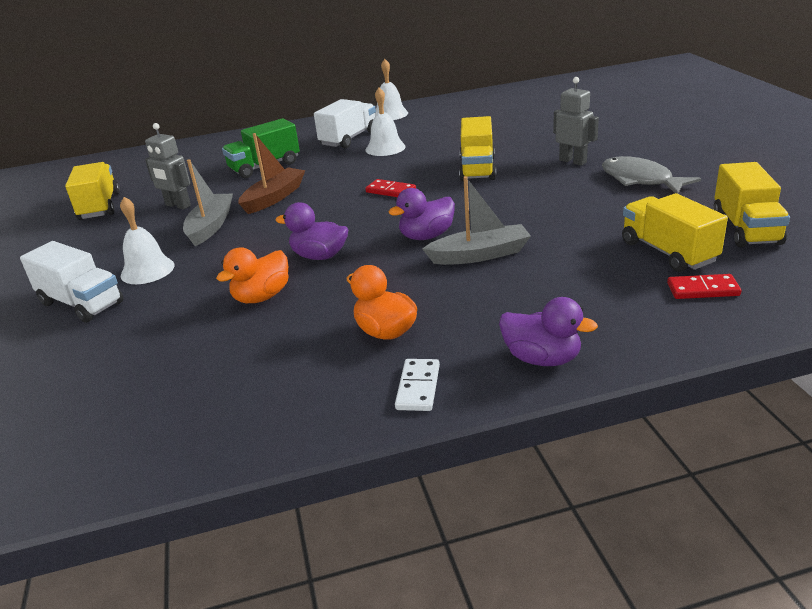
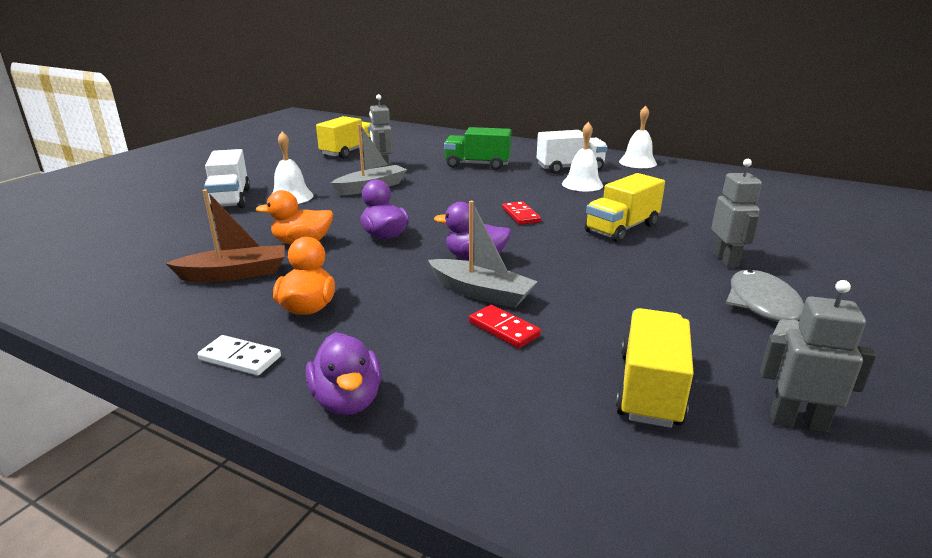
camera: 40 degrees right, 5 degrees down
brown boat [238,133,305,214] -> brown boat moved to [165,189,285,282]
white domino [395,359,440,411] -> white domino turned 60 degrees clockwise [197,335,281,376]
red domino [667,274,741,299] -> red domino moved to [469,305,541,348]
yellow truck [713,162,790,247] -> grey robot [760,280,877,433]

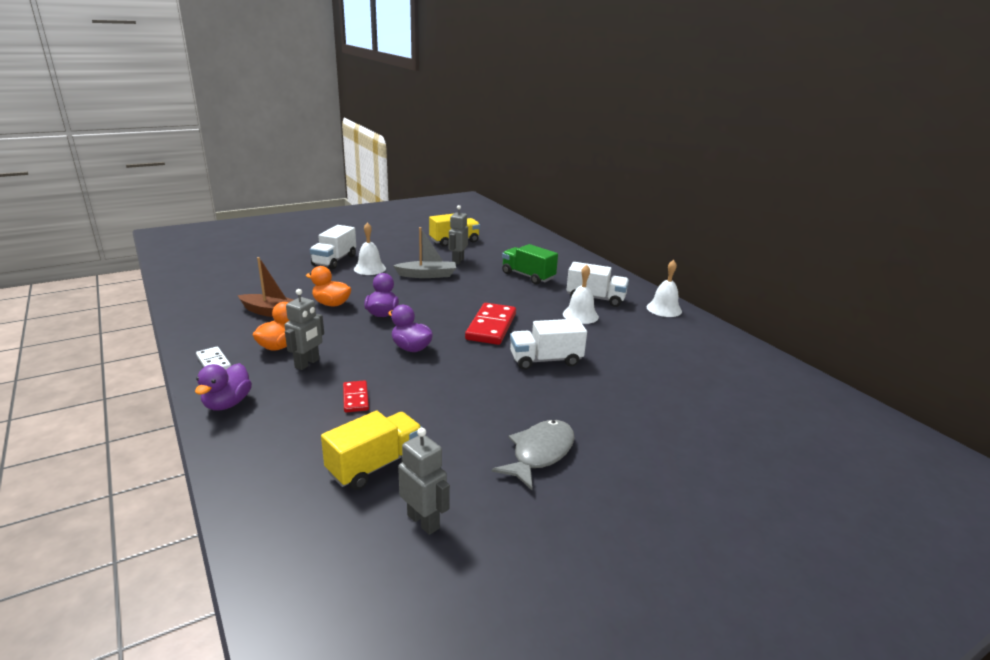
camera: 30 degrees right, 0 degrees up
grey boat [428,201,538,308] -> none
red domino [502,201,541,225] -> red domino [465,303,516,345], size x1.87
yellow truck [585,173,665,243] -> white truck [510,319,587,370]
grey robot [711,159,762,268] -> grey robot moved to [284,289,324,370]

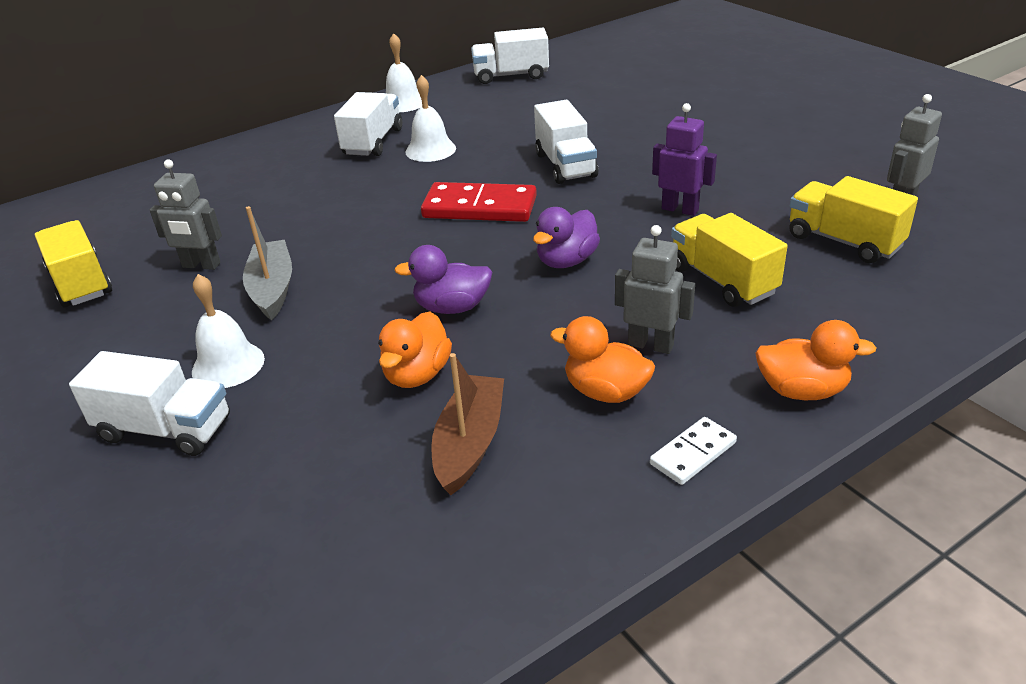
camera: 90 degrees left, 10 degrees up
purple duck [195,363,252,411] -> orange duck [755,320,876,400]
red domino [343,380,369,413] -> yellow truck [671,213,788,307]
grey fish [492,420,574,490] -> none
green truck [502,244,558,285] -> none
none -> white truck [471,28,549,84]
none -> purple robot [652,103,717,216]

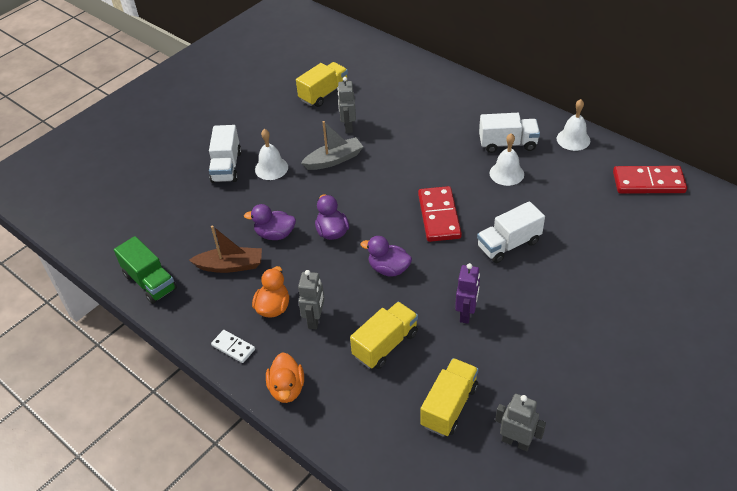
camera: 75 degrees right, 10 degrees up
orange duck [378,311,452,388] -> purple duck [244,204,296,240]
white truck [471,28,549,84] -> red domino [613,166,687,193]
none -> green truck [114,236,177,304]

